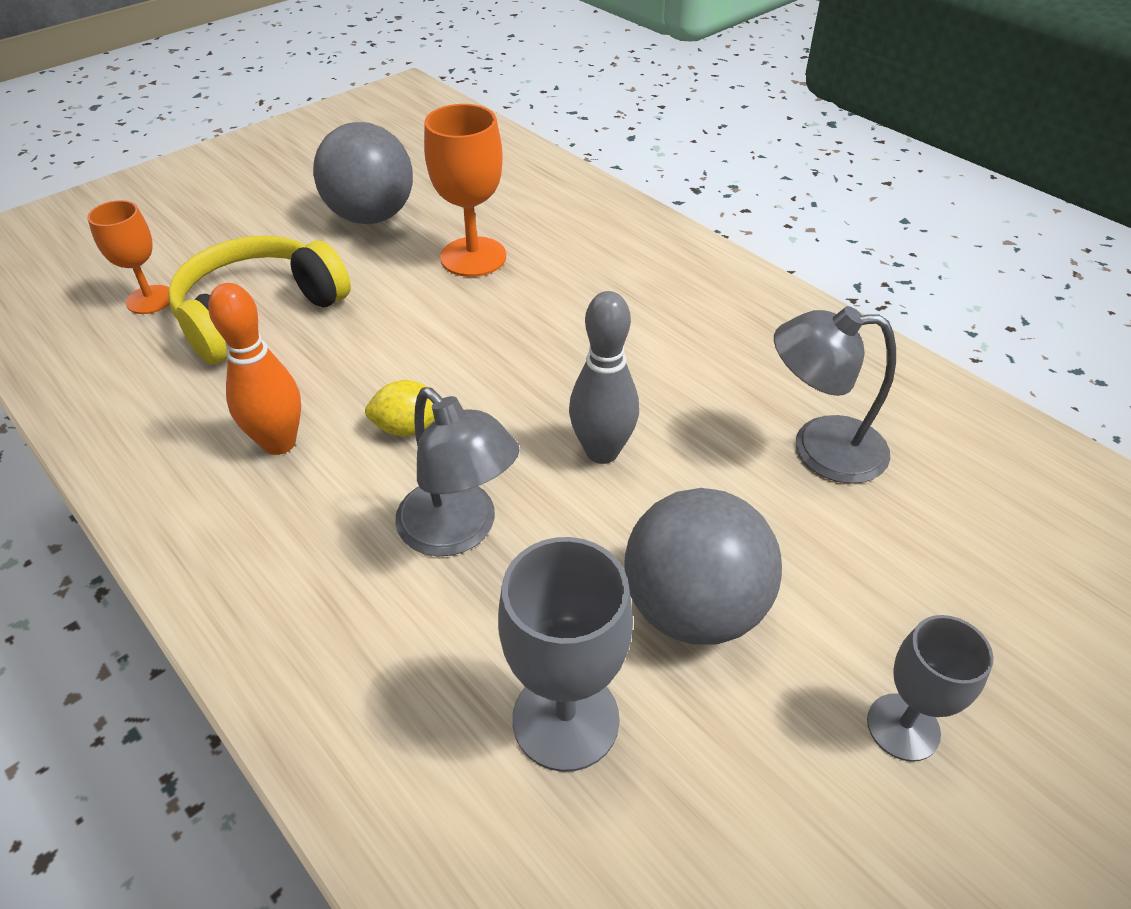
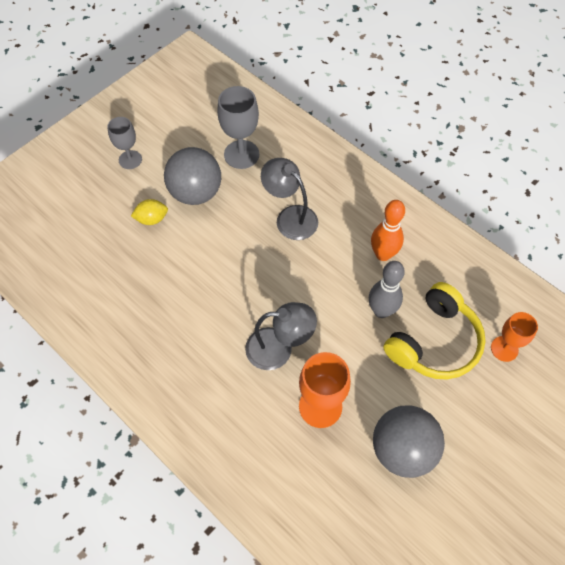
camera: 175 degrees right, 15 degrees up
yellow lemon [365,380,435,436] -> yellow lemon moved to [131,199,168,225]
grey bowling pin [569,291,639,464] -> grey bowling pin moved to [369,261,405,318]
grey lamp [774,306,896,484] -> grey lamp moved to [245,302,317,370]

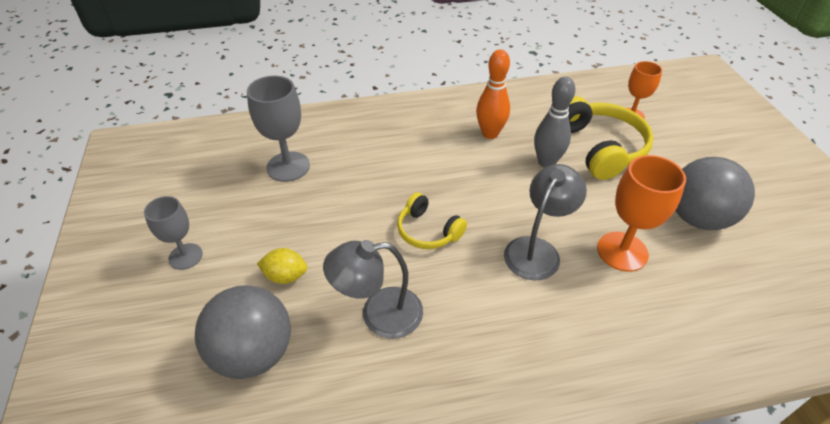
camera: 55 degrees left, 15 degrees down
yellow lemon [131,199,168,225] -> yellow lemon turned 75 degrees clockwise [257,248,307,284]
grey ball [164,147,221,205] -> grey ball moved to [195,285,291,379]
grey lamp [261,158,318,240] -> grey lamp moved to [323,240,423,339]
none -> yellow headphones [397,192,467,249]

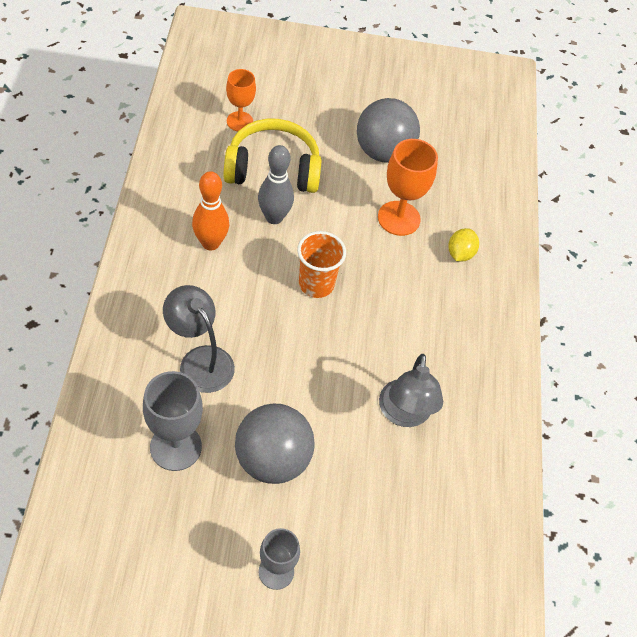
camera: 80 degrees left, 10 degrees up
grey ball [195,285,291,379] -> grey ball moved to [235,404,315,484]
yellow lemon [257,248,307,284] -> yellow lemon moved to [448,228,479,262]
yellow headphones [397,192,467,249] -> none
grey lamp [504,164,587,280] -> grey lamp moved to [163,285,235,393]
none -> orange cup [297,231,346,298]

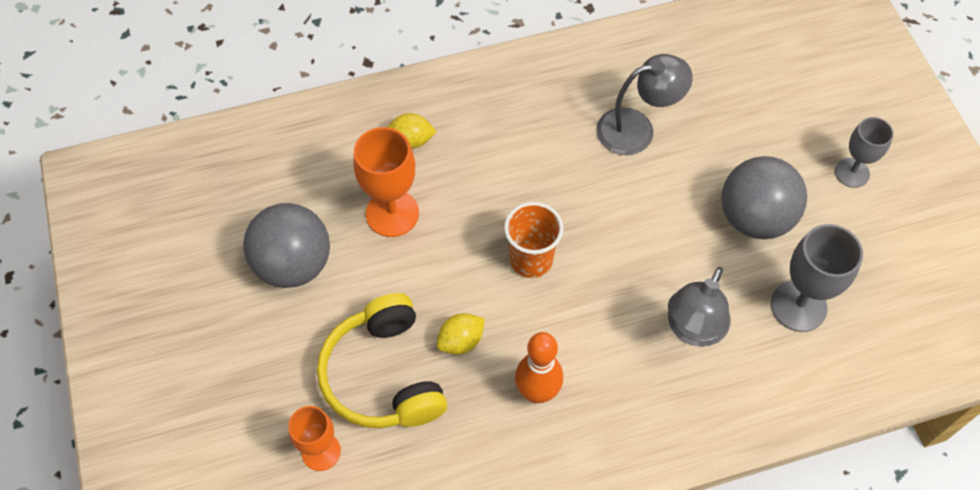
camera: 105 degrees left, 5 degrees up
grey bowling pin [258,145,294,224] -> yellow lemon [437,313,485,355]

